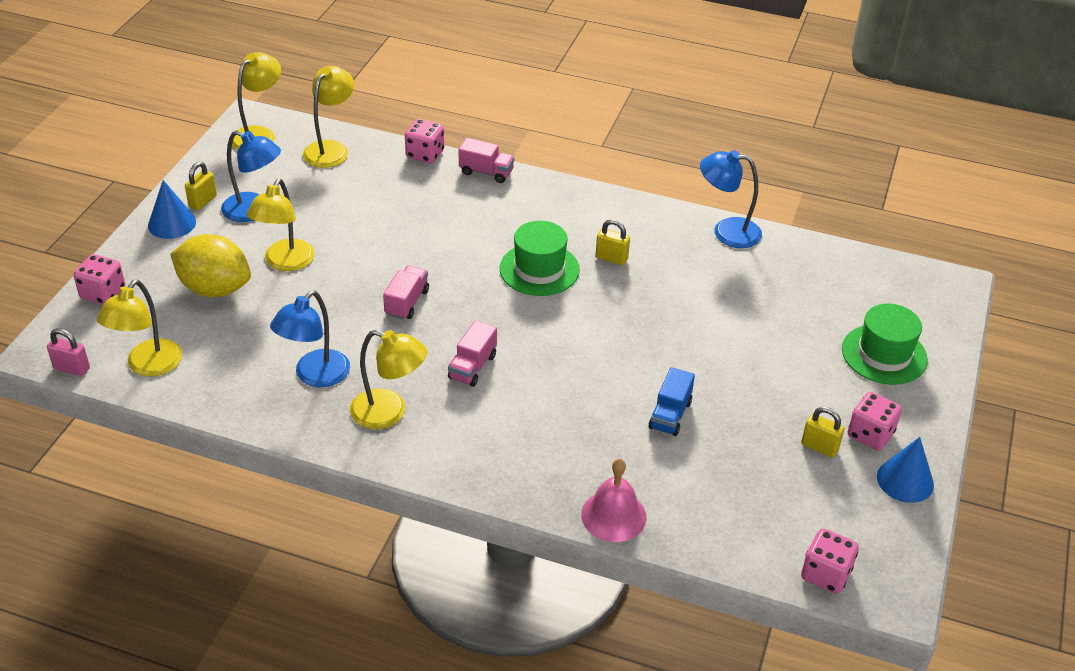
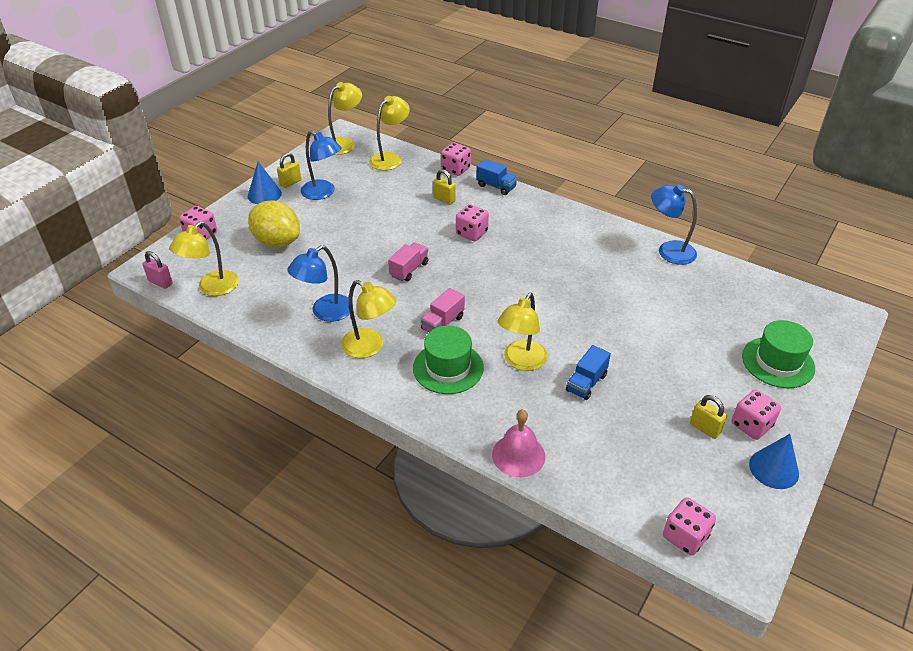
camera: 15 degrees right, 0 degrees up
yellow lamp [247,179,315,271] -> yellow lamp moved to [497,293,547,371]
pink truck [458,138,515,183] -> blue truck [476,159,518,195]
green hat [500,221,580,296] -> green hat moved to [413,326,484,394]
yellow padlock [596,219,630,265] -> yellow padlock moved to [433,169,456,205]
none -> pink dice [456,204,489,241]

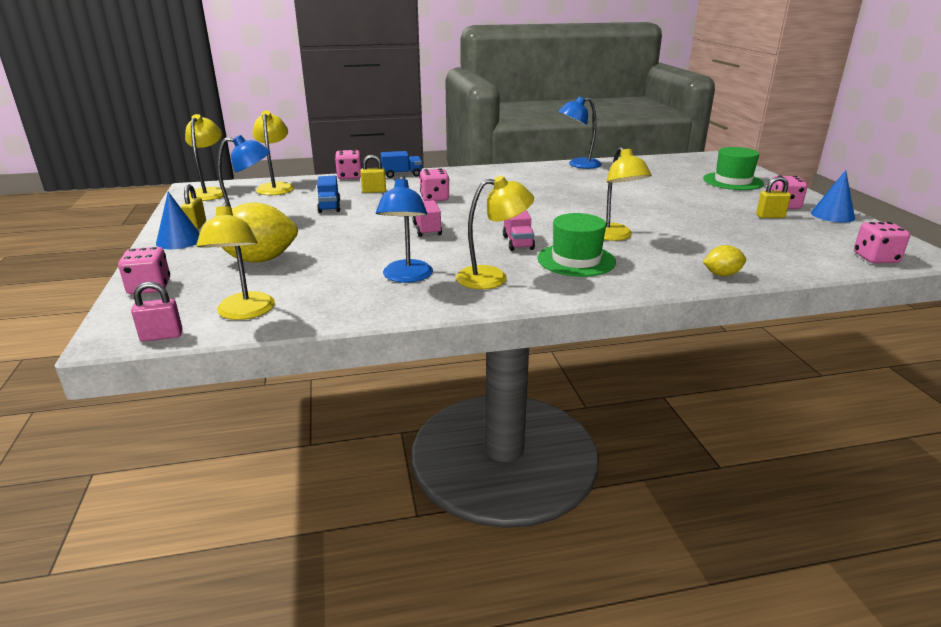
camera: 45 degrees left, 15 degrees down
pink bell [492,409,545,477] -> yellow lemon [703,245,746,276]
blue truck [566,345,611,400] -> blue truck moved to [317,176,340,213]

